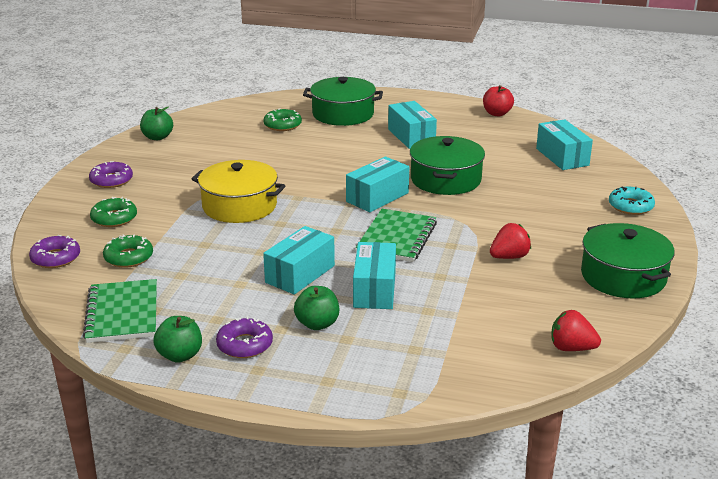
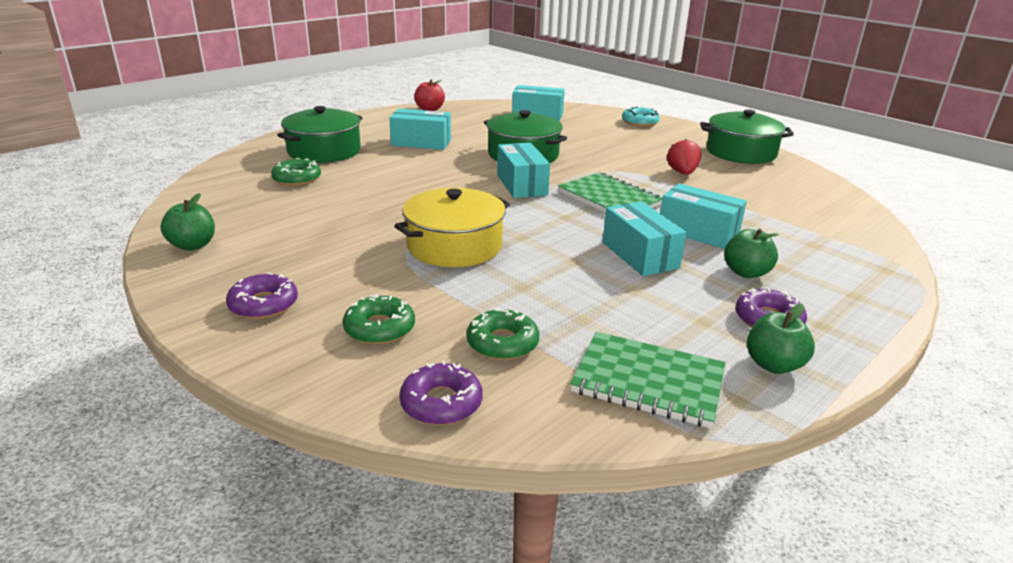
camera: 60 degrees left, 0 degrees up
red strawberry [551,310,601,351] -> none

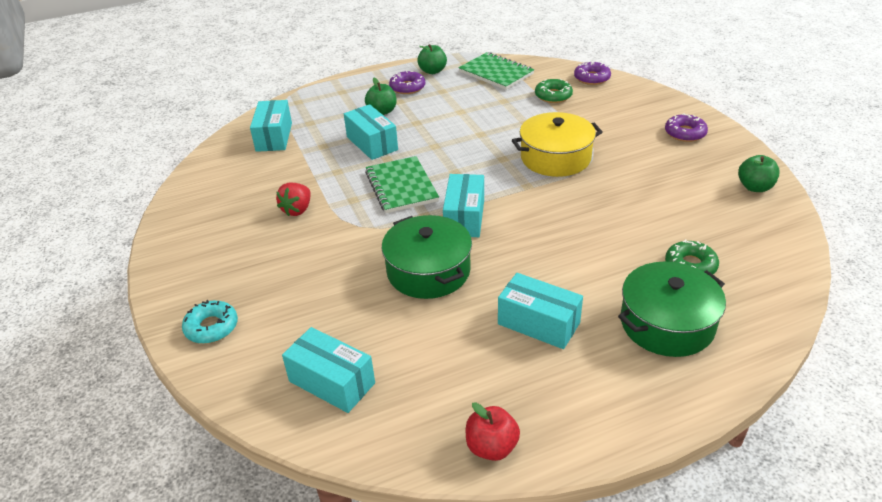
camera: 155 degrees left, 10 degrees up
green donut [343,294,415,344] -> none
turquoise box [603,202,687,276] -> turquoise box moved to [250,100,292,152]
green pot [700,109,794,164] -> none

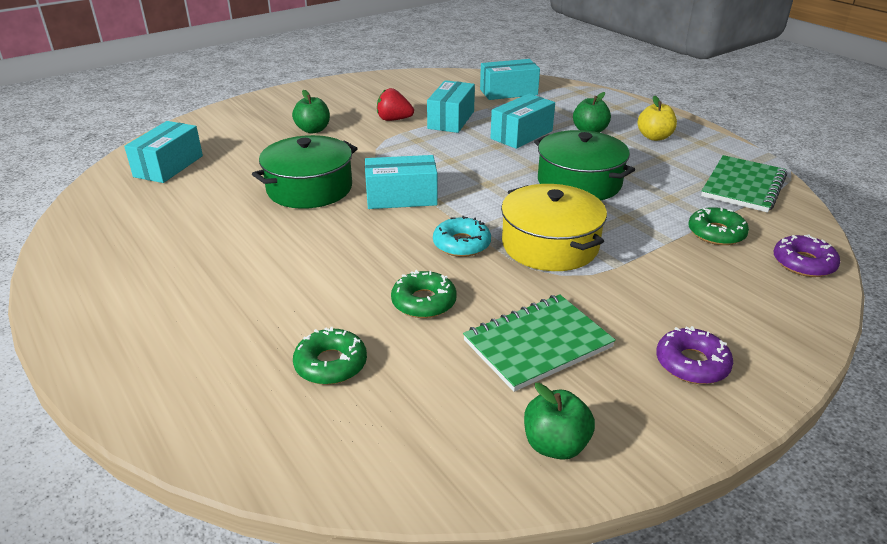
camera: 75 degrees right, 5 degrees down
turquoise donut [182,300,238,344] -> turquoise donut moved to [433,216,491,257]
green notebook [365,156,439,213] -> green notebook moved to [463,294,616,392]
purple donut [389,71,425,94] -> yellow apple [638,95,677,141]
green apple [417,44,447,74] -> green apple moved to [292,90,330,134]
red apple [466,402,520,461] -> none
turquoise box [498,273,583,349] -> turquoise box moved to [427,80,475,133]
green pot [618,262,726,357] -> green pot moved to [534,130,635,200]
none -> green donut [391,270,457,318]

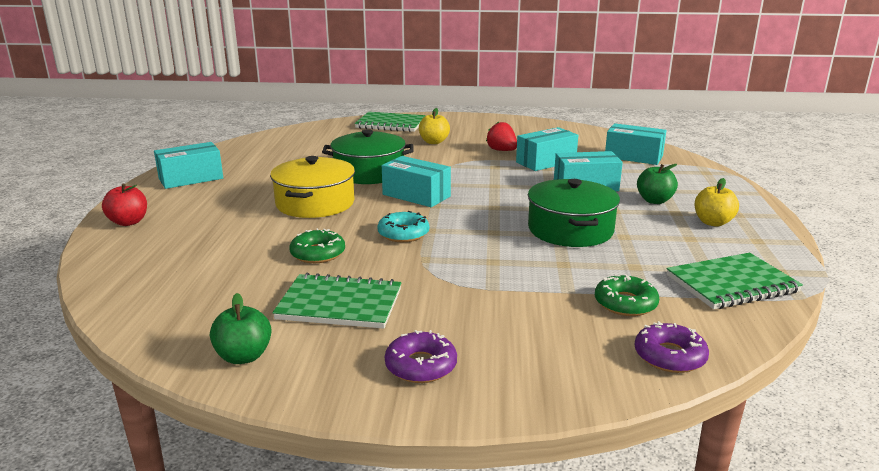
camera: 40 degrees right, 10 degrees down
turquoise box [124,121,203,183] -> turquoise box moved to [154,142,223,189]
green apple [292,90,330,134] -> yellow apple [419,108,450,144]
green donut [293,327,367,385] -> none
yellow pot [501,184,607,271] -> yellow pot moved to [270,156,355,218]
none -> red apple [102,184,147,226]
none -> green notebook [355,112,426,132]

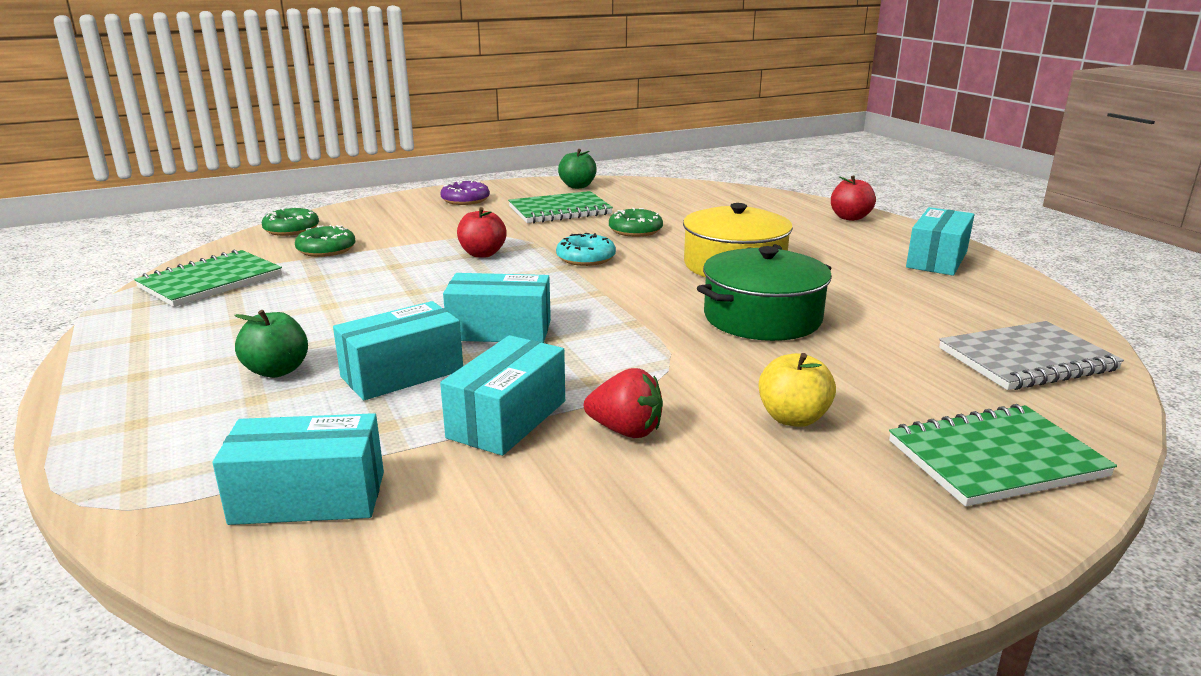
camera: 150 degrees right, 0 degrees up
turquoise box [382,156,451,207] -> turquoise box moved to [443,273,551,343]
green pot [528,179,620,247] -> none
purple donut [634,321,709,373] -> green donut [262,207,319,236]
yellow apple [695,178,739,227] -> none
none -> red apple [457,207,506,258]
none -> grey notebook [939,321,1124,390]

